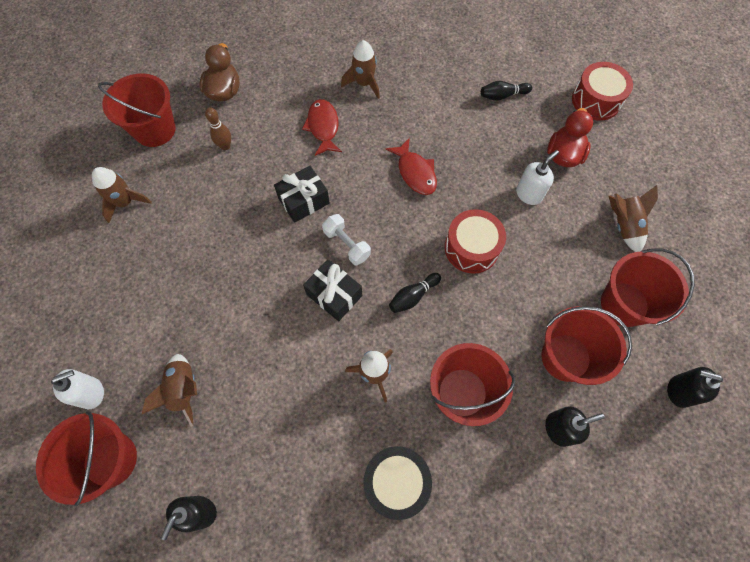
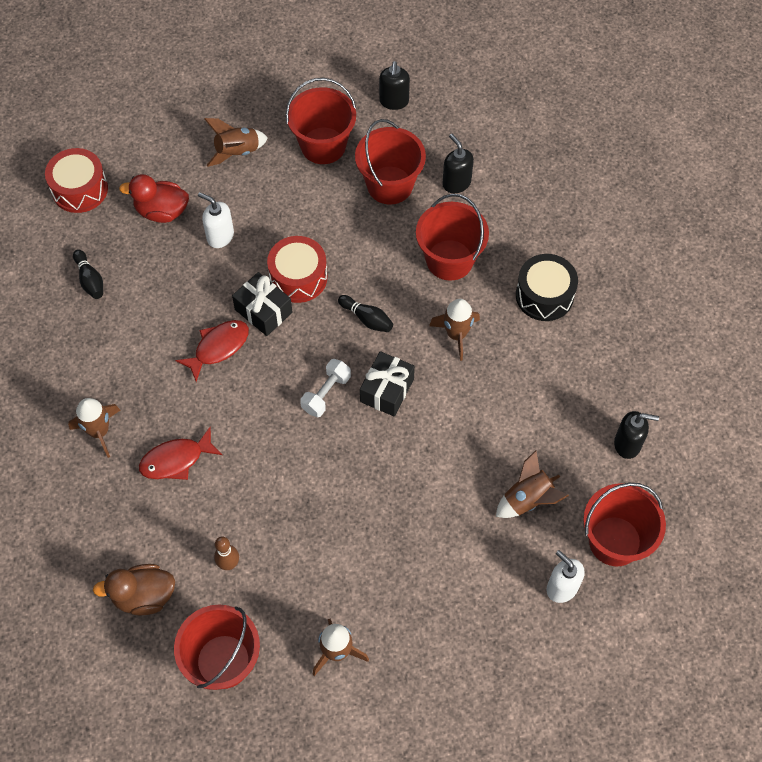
camera: 105 degrees left, 5 degrees down
black gift [274,166,330,223] -> black gift moved to [232,272,292,336]

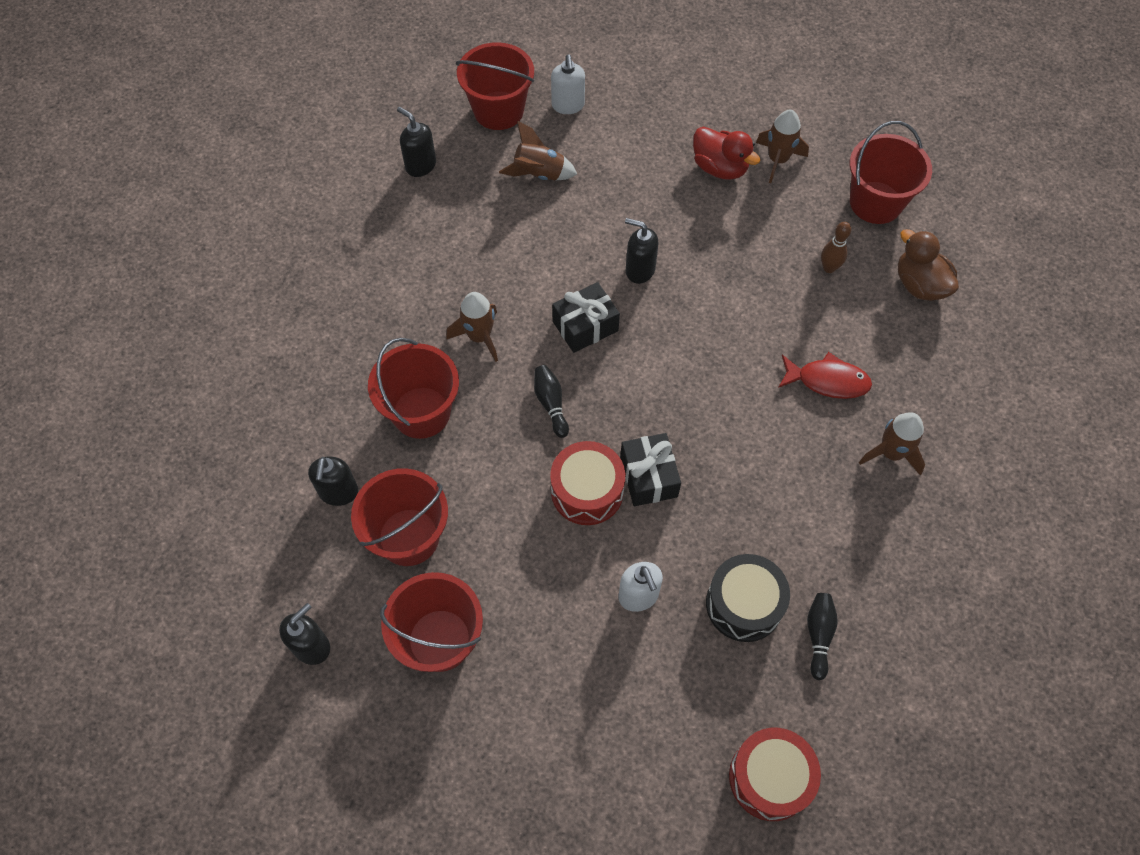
camera: 145 degrees left, 0 degrees up
brown duck [93,564,175,616] -> brown duck turned 150 degrees counterclockwise [898,229,959,301]
red duck [119,174,189,223] -> red duck moved to [693,126,760,180]
red fish [175,320,249,382] -> none
brown rocket [205,118,268,167] -> none
white dumbbell [300,359,351,417] -> none
black drum [516,254,578,321] -> black drum moved to [706,554,790,642]
none -> black soap dispenser [625,218,659,284]

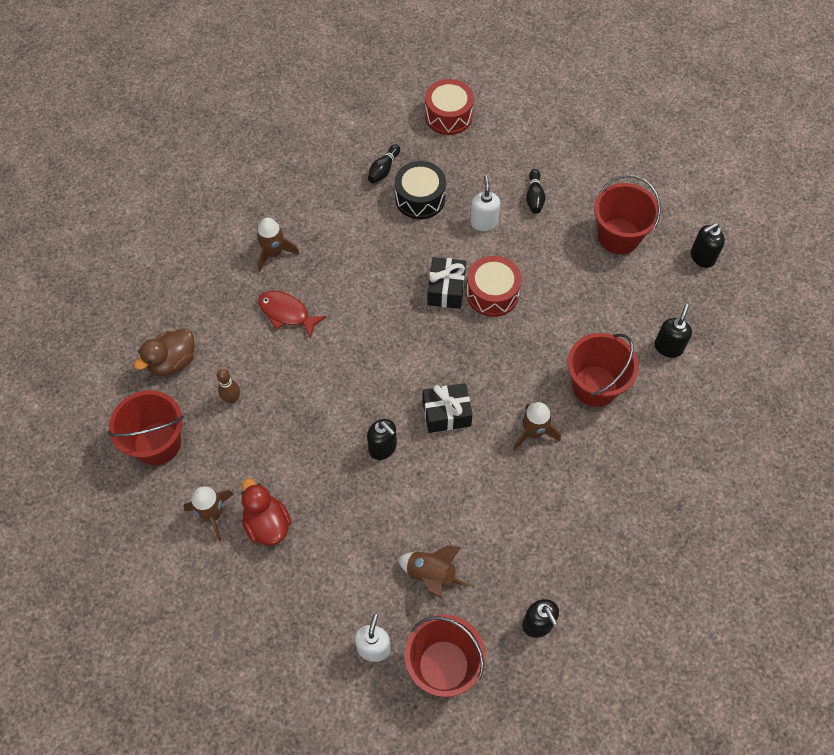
camera: 160 degrees left, 0 degrees up
red bucket [351,468,448,566] -> none
black bowling pin [534,365,569,438] -> black bowling pin moved to [526,169,545,214]
brown duck [898,229,959,301] -> brown duck turned 60 degrees clockwise [134,328,194,376]

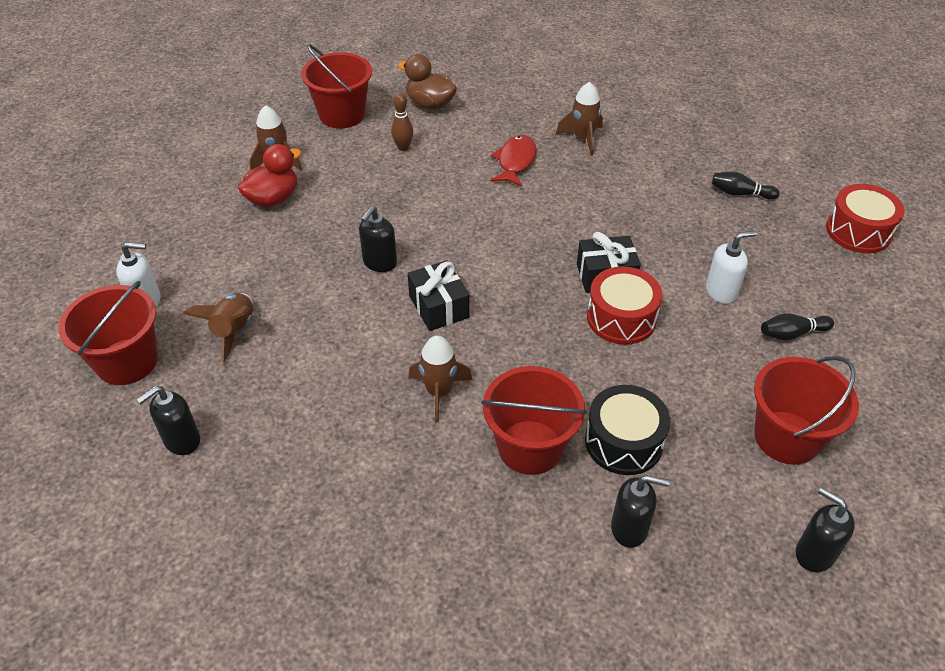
camera: 75 degrees right, 15 degrees down
black drum [395,161,446,219] -> black drum moved to [585,385,670,475]

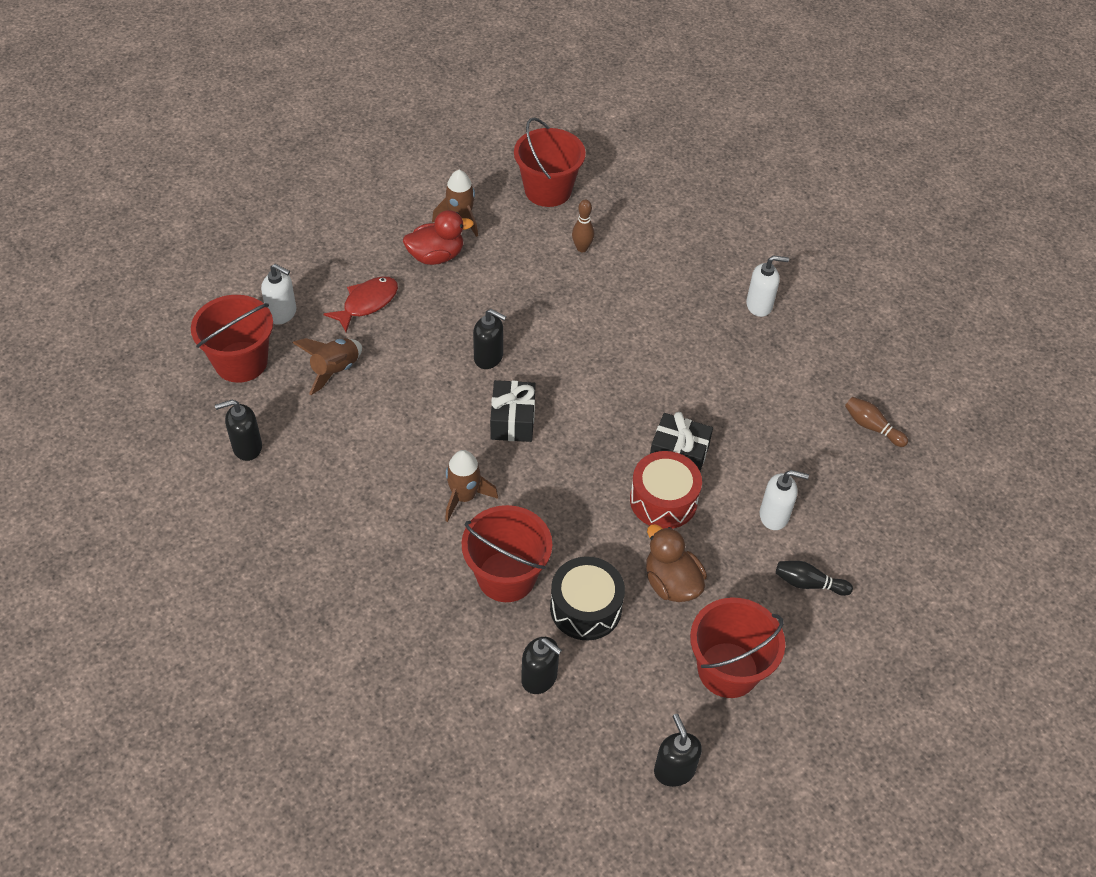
camera: 25 degrees right, 5 degrees up
black soap dispenser [359,206,397,272] -> black soap dispenser turned 120 degrees counterclockwise [473,309,506,369]
brown duck [398,54,457,110] -> brown duck moved to [646,524,707,602]
red fish [491,135,537,187] -> red fish moved to [324,276,398,332]
brown rocket [556,82,603,156] -> white soap dispenser [746,255,789,317]
black bowling pin [712,172,779,200] -> brown bowling pin [845,397,908,447]
red drum [826,184,905,253] -> none

